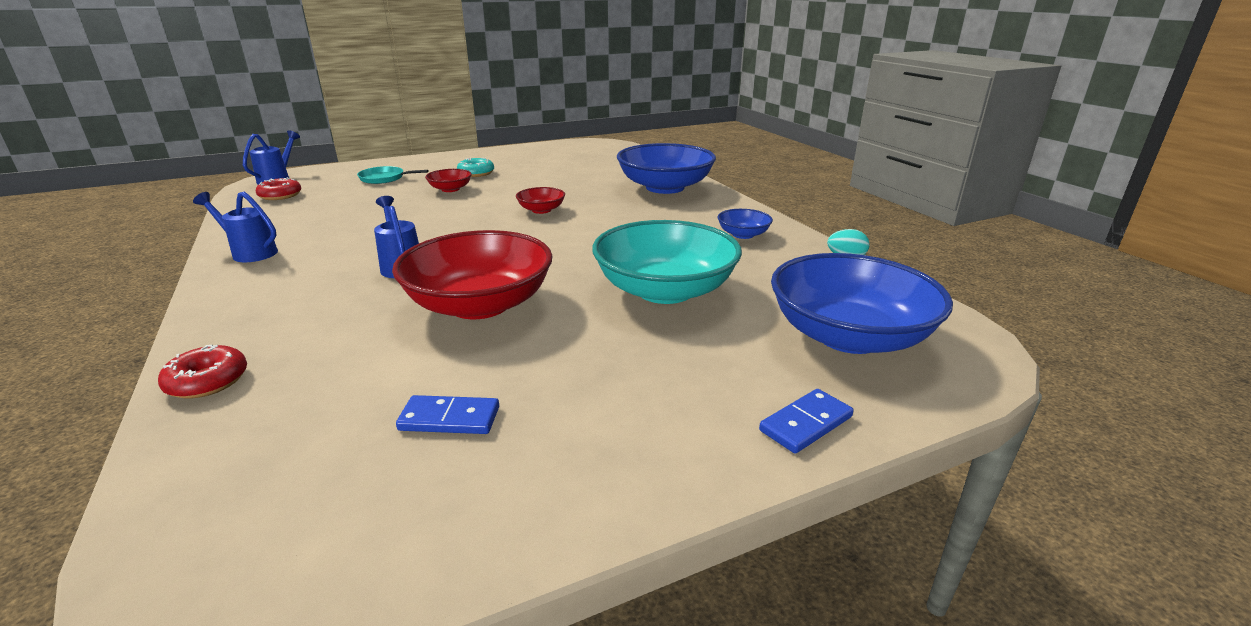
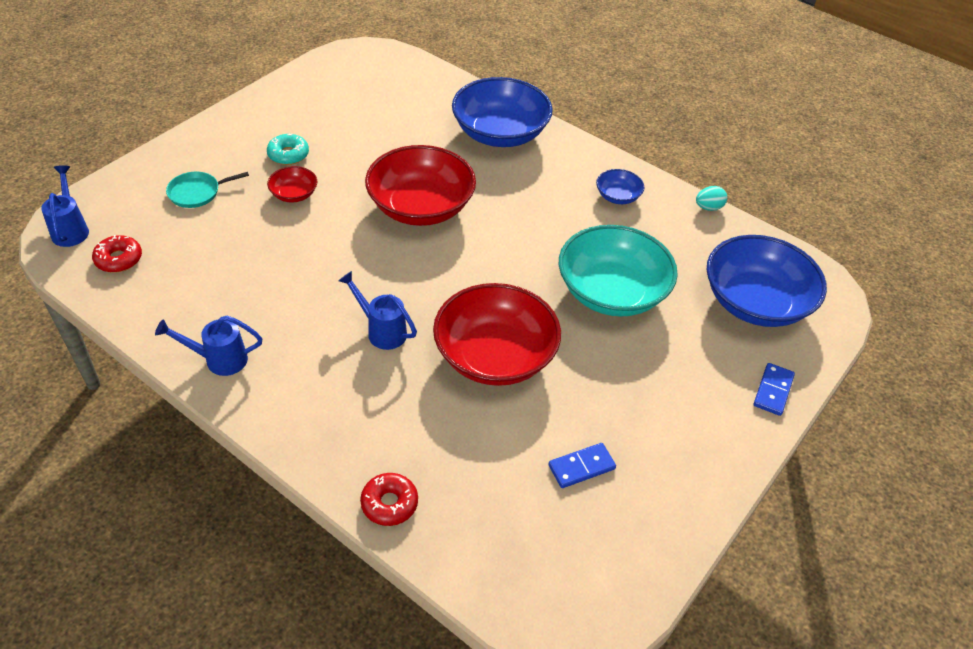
camera: 30 degrees left, 20 degrees up
red bowl [516,187,565,214] -> red bowl [365,145,476,226], size x2.19

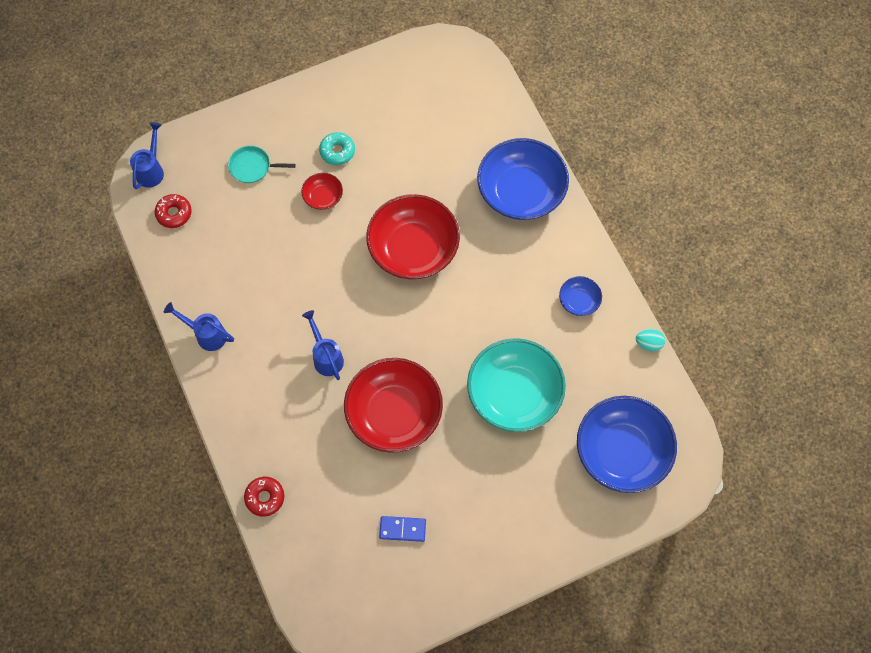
camera: 30 degrees right, 20 degrees up
blue domino [754,363,795,416] -> none

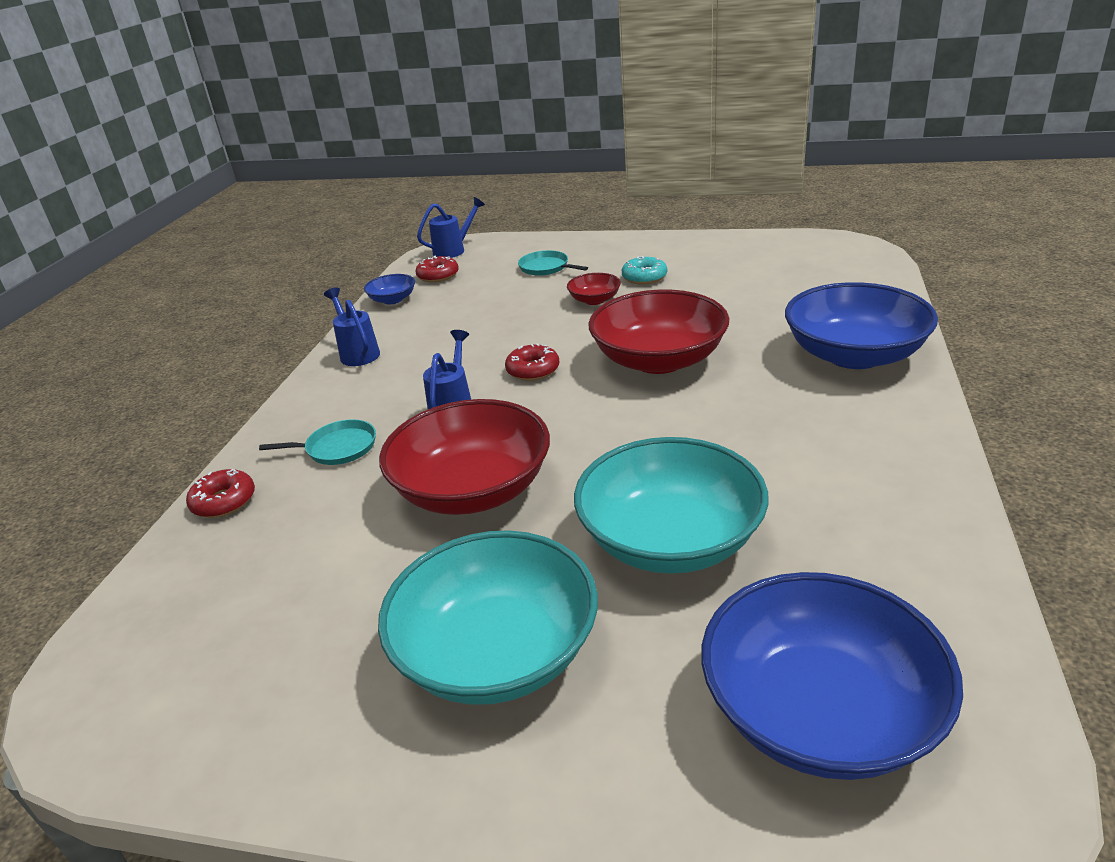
camera: 40 degrees right, 35 degrees down
blue domino [379,516,426,542] -> none
blue bowl [559,276,602,316] -> blue bowl moved to [364,274,415,305]
turquoise egg [636,329,665,351] -> none
none -> turquoise pan [259,419,376,465]
none -> turquoise bowl [378,530,598,705]
none -> red donut [505,344,559,381]

